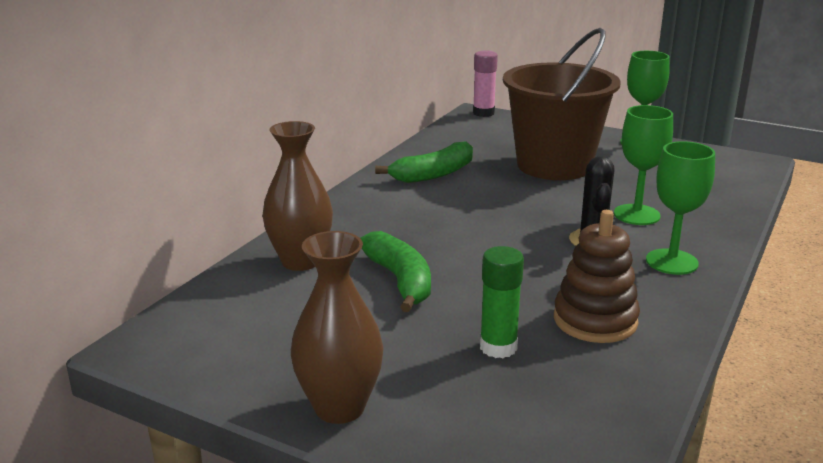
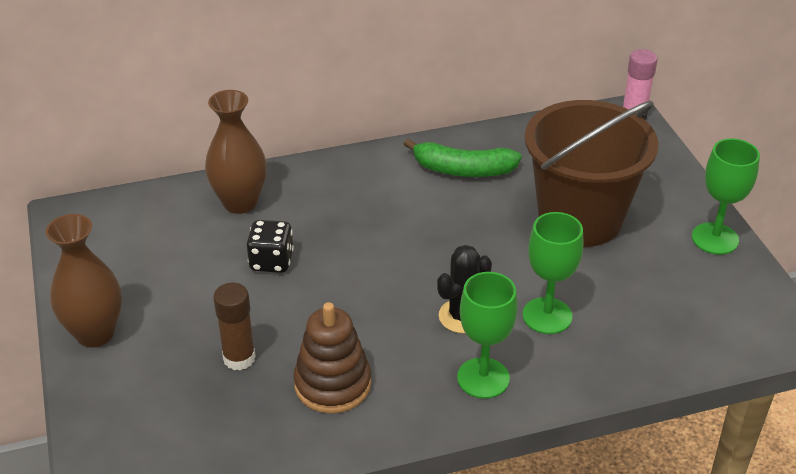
camera: 45 degrees right, 15 degrees up
green banana [360,231,431,312] -> black dice [247,220,294,273]
green glue stick [480,246,524,358] -> brown glue stick [213,283,256,370]

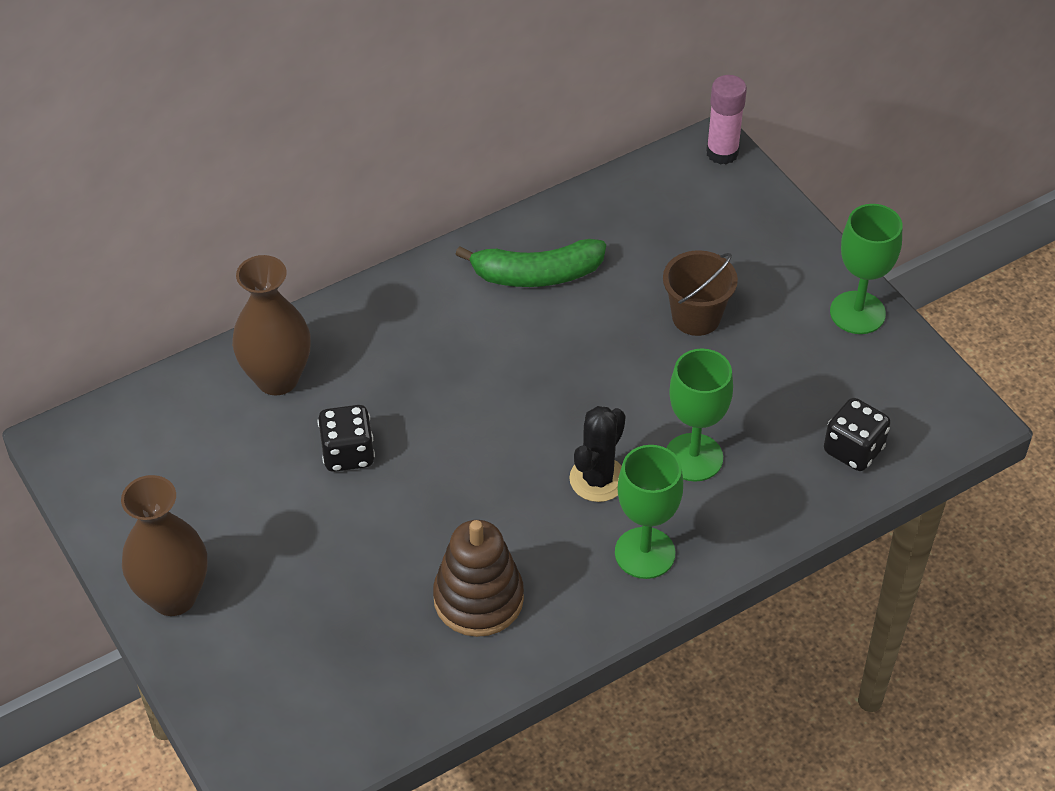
camera: 15 degrees left, 10 degrees up
brown glue stick [213,283,256,370] -> none
brown bucket [525,100,658,247] -> brown bucket [663,250,738,336], size x0.48
none -> black dice [824,398,891,471]

